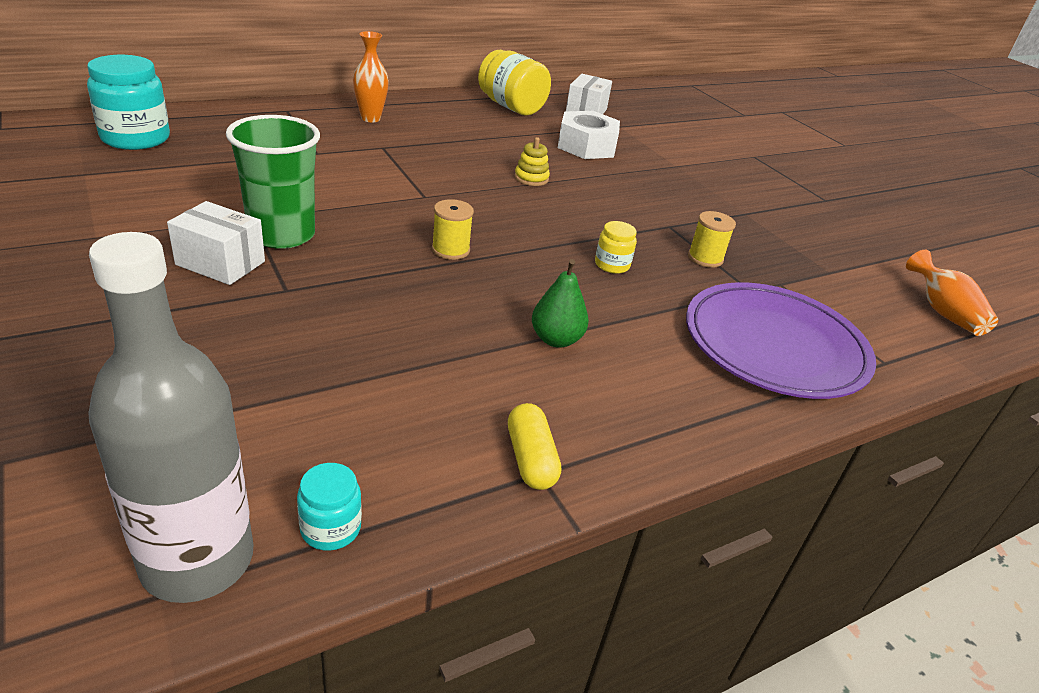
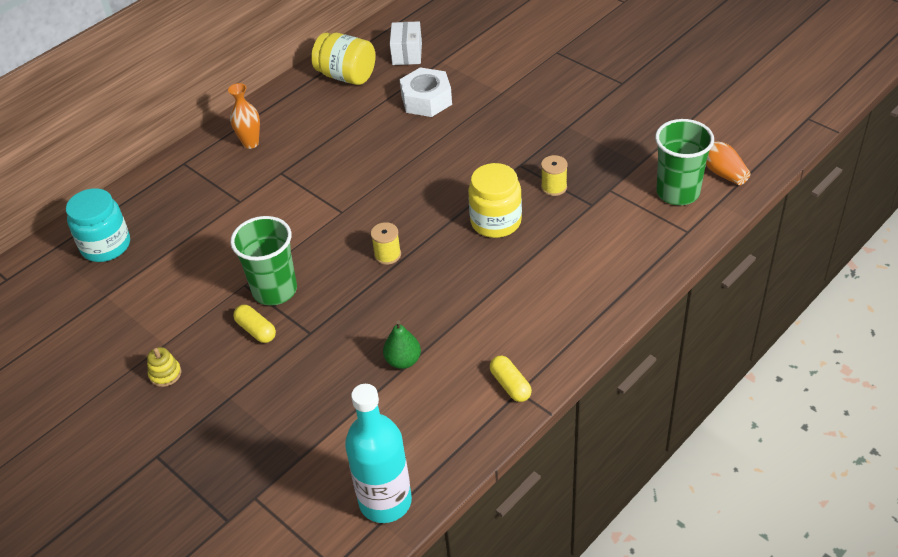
camera: 10 degrees left, 10 degrees up
grey bottle [89,232,254,603] -> turquoise bottle [345,384,412,523]
white box [167,201,265,285] -> yellow capsule [233,305,276,343]
turquoise jar [297,463,362,551] -> none
yellow stacking toy [514,137,550,186] -> yellow stacking toy moved to [147,347,181,387]
green pear [532,259,589,348] -> green pear moved to [383,321,421,369]
yellow jar [595,221,637,274] -> yellow jar [468,163,522,238], size x2.00
purple plate [686,282,876,399] -> none
none -> green cup [655,119,714,205]

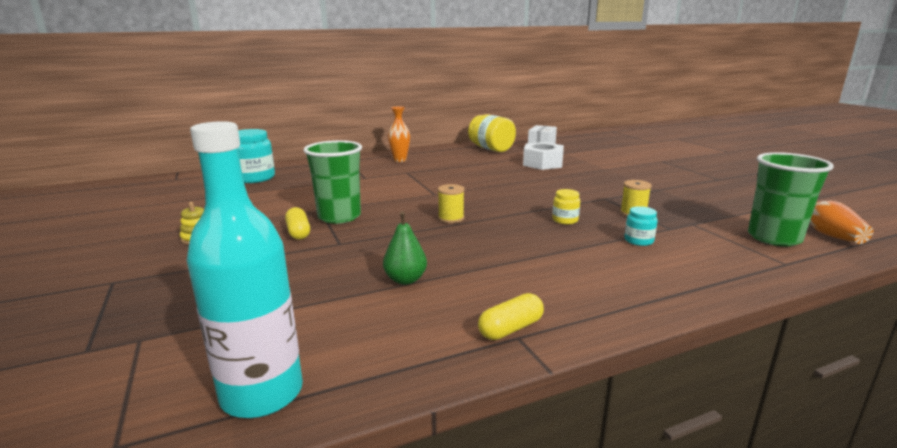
camera: 20 degrees right, 25 degrees down
yellow jar [468,163,522,238] -> yellow jar [552,189,580,224], size x0.50
yellow capsule [490,355,532,402] -> yellow capsule turned 60 degrees clockwise [478,293,544,340]
none -> turquoise jar [624,206,658,246]

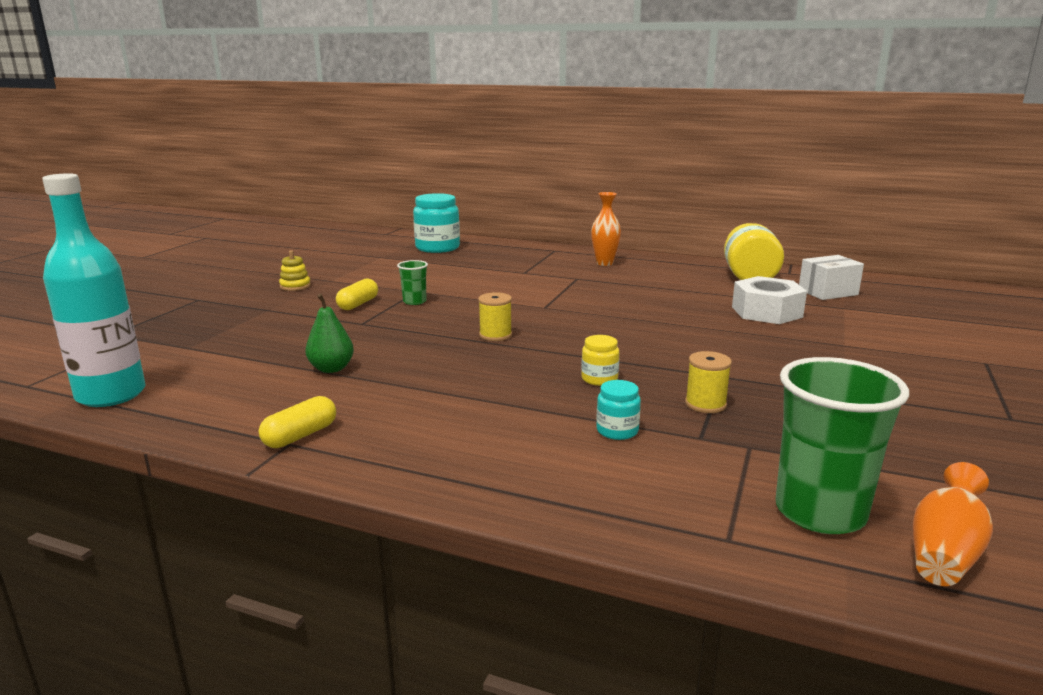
camera: 45 degrees right, 0 degrees up
green cup [303,140,362,224] -> green cup [397,260,428,305], size x0.49
yellow capsule [478,293,544,340] -> yellow capsule turned 60 degrees counterclockwise [259,396,336,448]

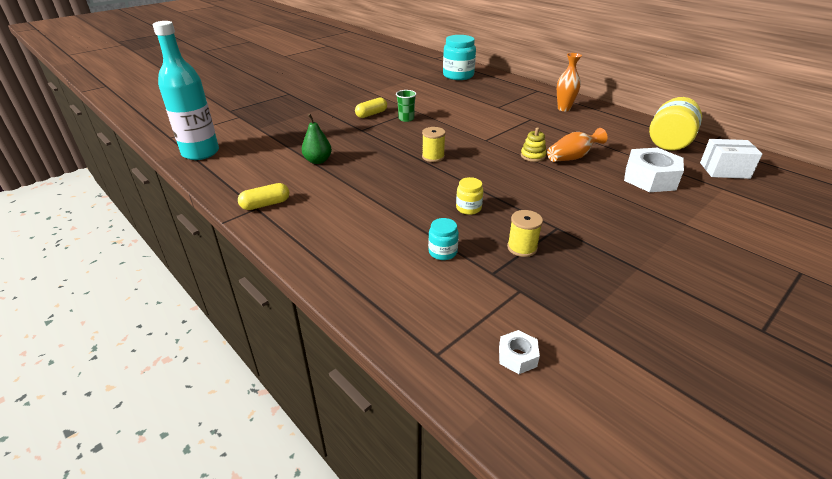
camera: 25 degrees right, 15 degrees up
yellow stacking toy [279,250,311,291] -> yellow stacking toy moved to [521,127,546,162]
green cup [775,357,909,534] -> white nut [499,330,540,374]
orange vase [913,462,993,586] -> orange vase moved to [547,128,607,162]

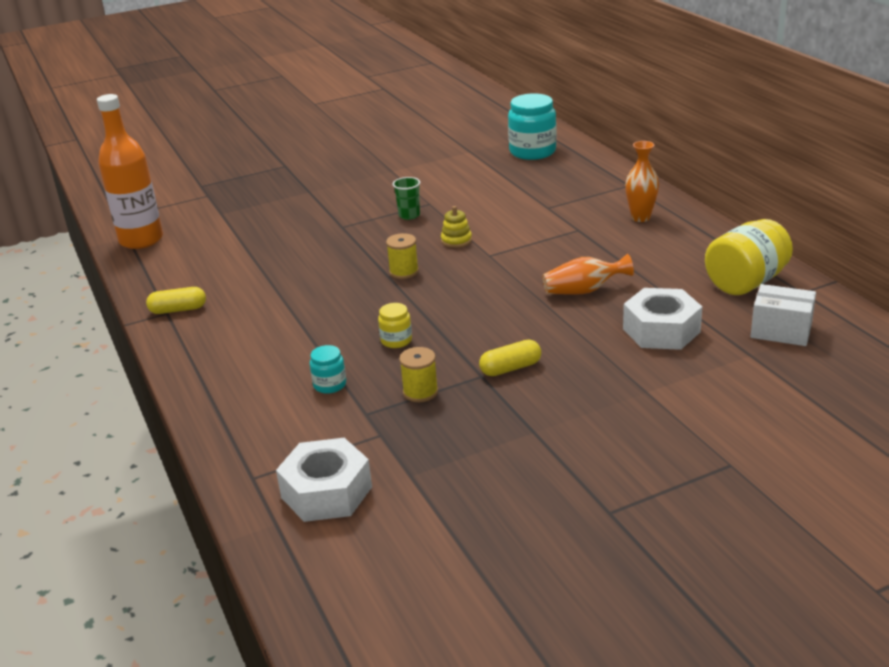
camera: 20 degrees right, 5 degrees down
turquoise bottle [153,21,219,160] -> orange bottle [97,94,163,249]
green pear [302,114,332,164] -> none
yellow capsule [355,97,387,118] -> yellow capsule moved to [479,340,541,376]
white nut [499,330,540,374] -> white nut [276,438,372,522], size x2.07
yellow stacking toy [521,127,546,162] -> yellow stacking toy moved to [441,206,472,248]

